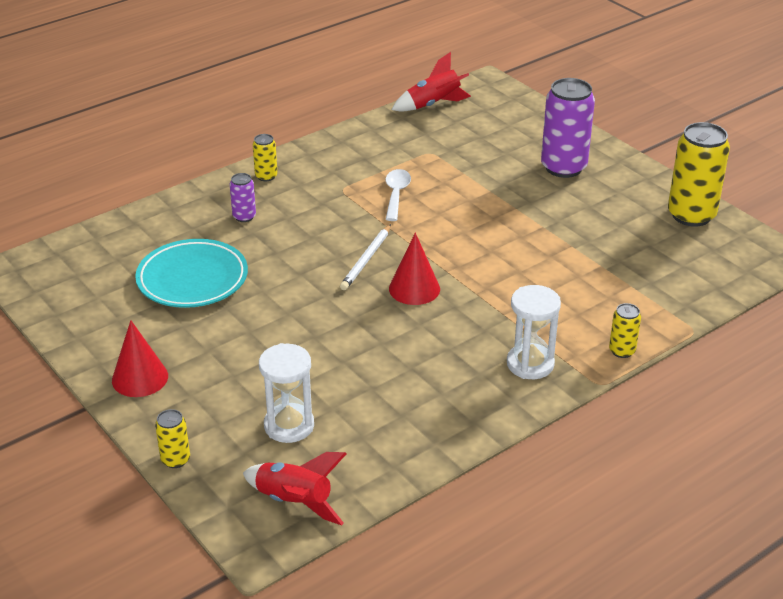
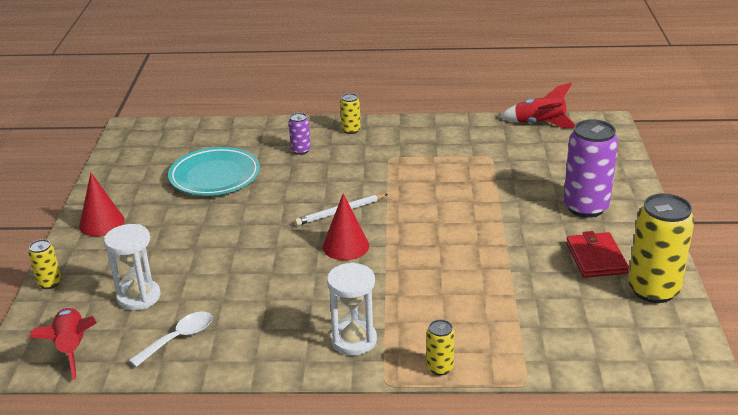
camera: 40 degrees right, 5 degrees down
white spoon [386,169,411,221] -> white spoon moved to [129,311,212,367]
none -> red wallet [566,231,629,278]

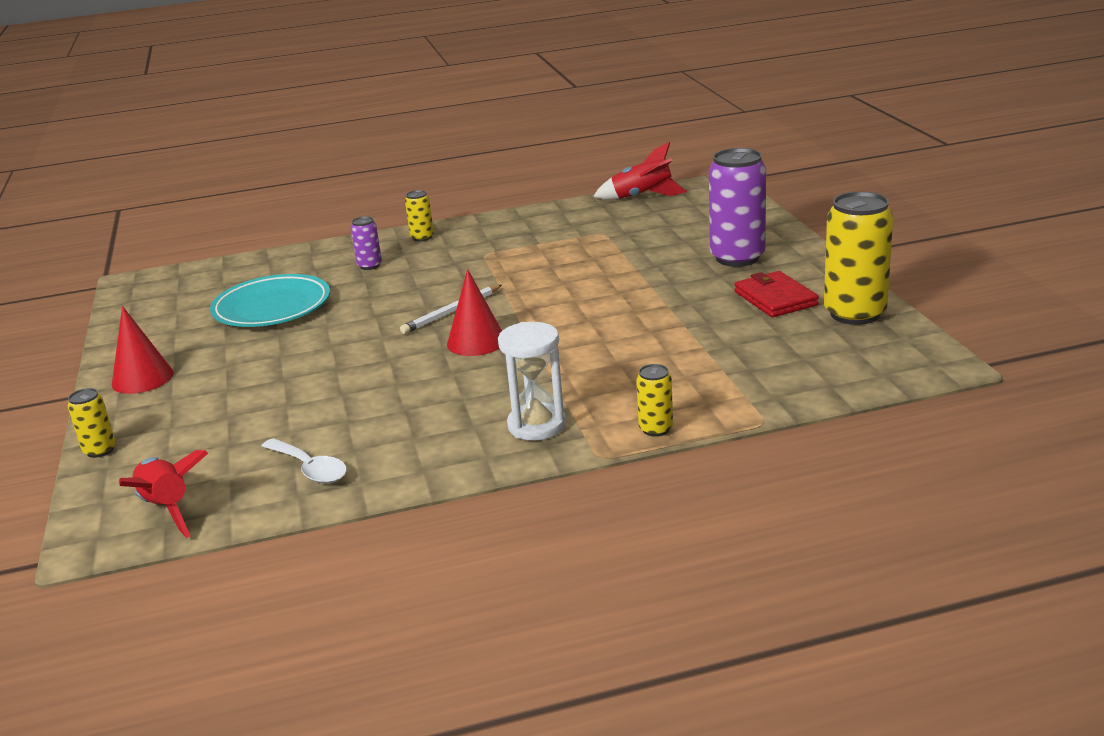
camera: 15 degrees left, 5 degrees down
white hourglass [104,224,160,310] -> none
white spoon [129,311,212,367] -> white spoon turned 105 degrees clockwise [262,438,347,483]

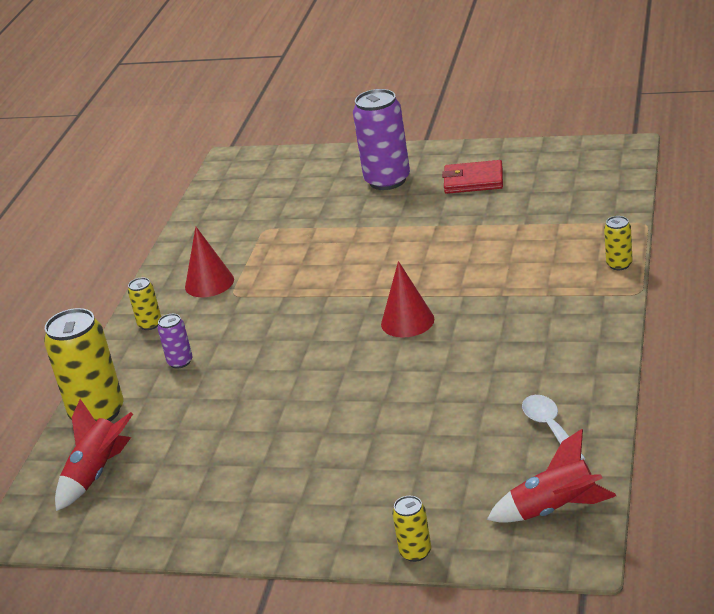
camera: 60 degrees left, 5 degrees up
red cone [112,306,174,394] -> red cone moved to [185,227,234,297]
turquoise plate [210,274,330,327] -> none
white spoon [262,438,347,483] -> white spoon turned 90 degrees counterclockwise [522,395,586,460]
white pencil [400,285,502,334] -> none
white hourglass [498,322,566,440] -> none
red rocket [593,142,687,199] -> red rocket moved to [55,399,133,511]
yellow can [824,192,893,325] -> yellow can moved to [44,308,123,422]

